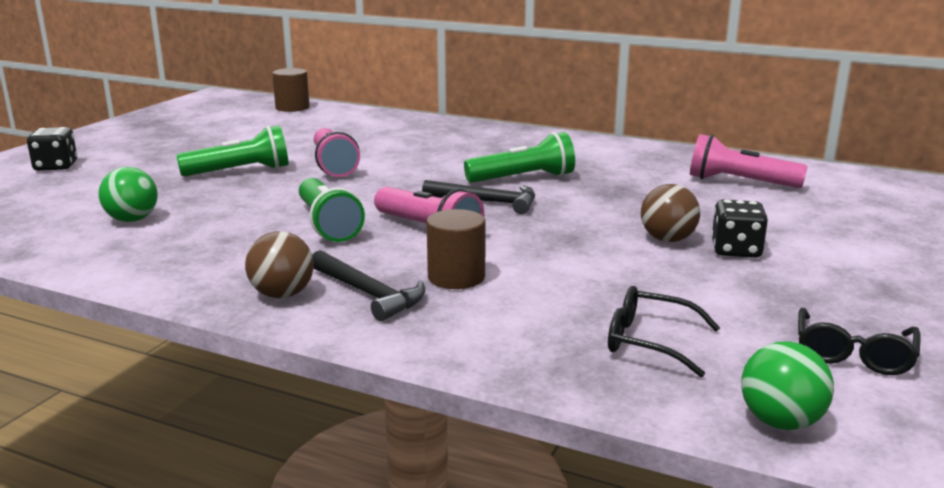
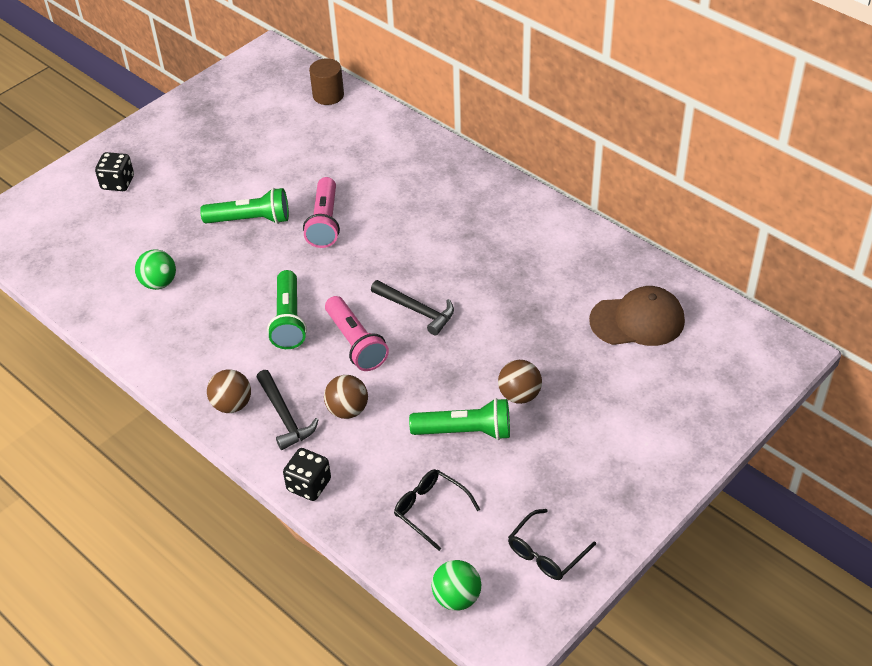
camera: 20 degrees right, 25 degrees up
brown cylinder [427,209,486,289] -> brown ball [324,375,368,419]
green flashlight [464,132,575,183] -> green flashlight moved to [409,398,510,440]
pink flashlight [690,134,808,188] -> brown cap [589,286,685,346]
black dice [711,200,768,258] -> black dice moved to [283,448,331,501]

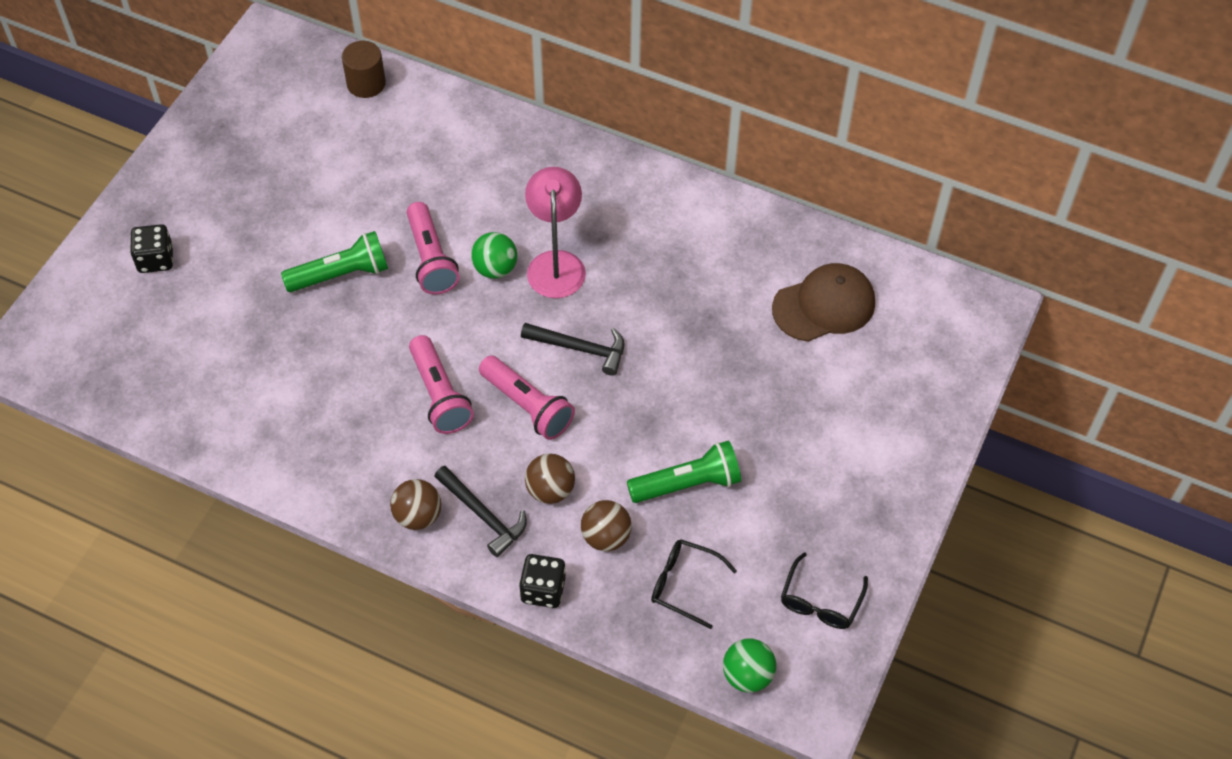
camera: 20 degrees left, 10 degrees up
green ball [135,249,176,290] -> green ball moved to [471,232,517,279]
green flashlight [267,270,307,349] -> pink flashlight [409,335,474,434]
brown ball [498,360,542,404] -> brown ball moved to [581,500,632,551]
none -> pink lamp [525,167,586,298]

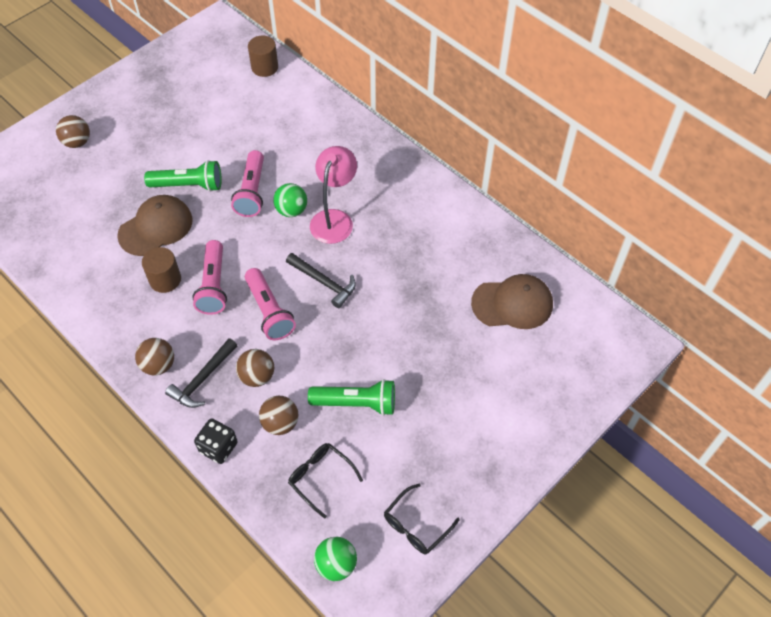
camera: 20 degrees right, 0 degrees up
black dice [130,224,173,273] -> brown ball [56,115,90,148]
black hammer [434,466,527,557] -> black hammer turned 60 degrees clockwise [165,338,238,408]
none -> brown cap [117,195,193,256]
none -> brown cylinder [142,247,181,293]

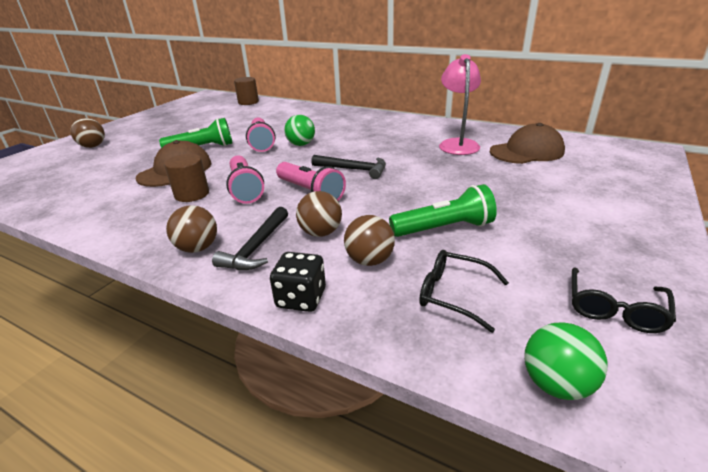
camera: 15 degrees left, 25 degrees down
pink lamp [310,146,357,244] -> pink lamp moved to [439,54,481,155]

